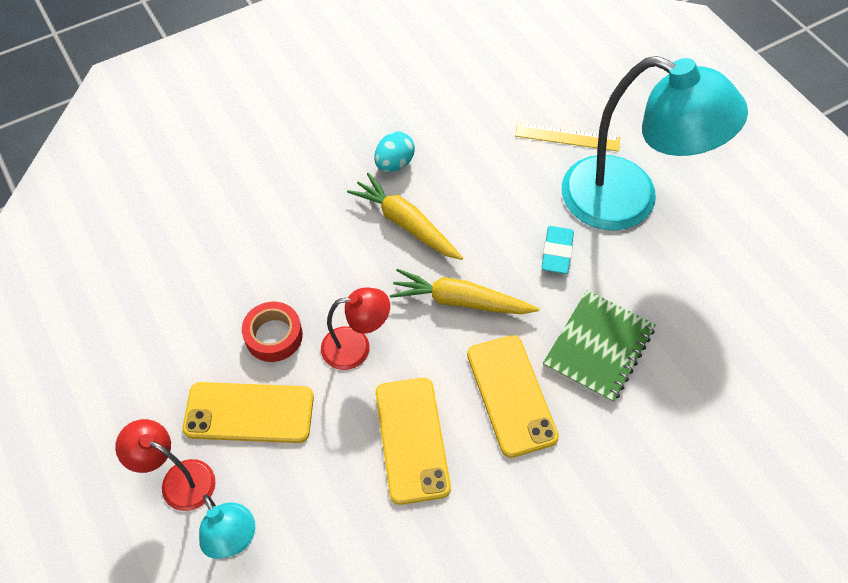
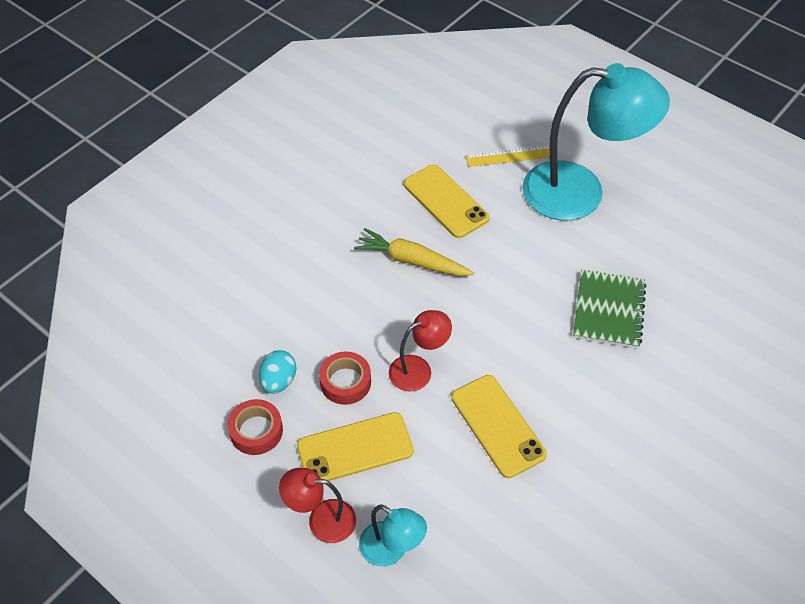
camera: 20 degrees left, 5 degrees down
turquoise egg [374,131,415,172] -> turquoise egg moved to [259,350,296,394]
yellow carrot [390,269,539,314] -> none
yellow phone [467,335,559,458] -> yellow phone moved to [404,165,489,238]
turquoise eraser [542,226,574,274] -> none
none -> red tape [228,399,283,455]

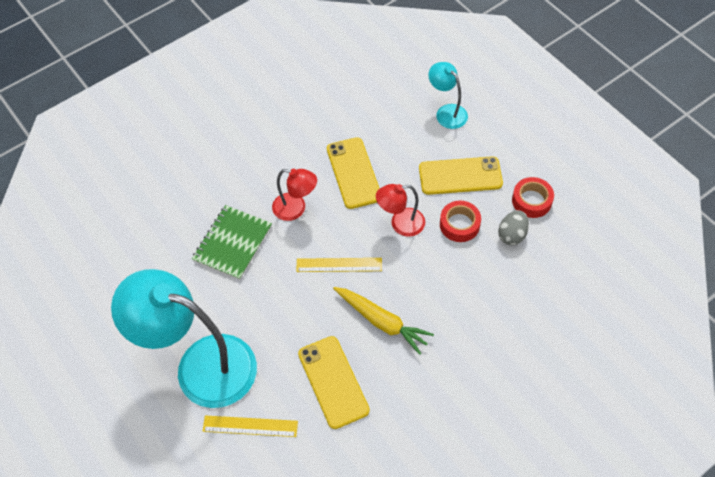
camera: 165 degrees left, 5 degrees up
turquoise egg [259,350,296,394] -> grey egg [498,210,529,245]
red lamp [279,468,356,543] -> red lamp moved to [272,169,317,221]
none -> yellow ruler [296,258,382,272]

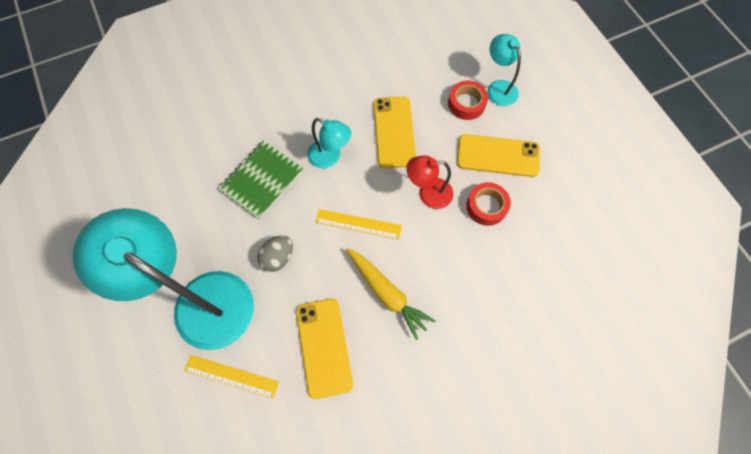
camera: 10 degrees right, 10 degrees up
red lamp [272,169,317,221] -> turquoise lamp [307,118,351,169]
grey egg [498,210,529,245] -> grey egg moved to [257,235,293,272]
red tape [512,177,554,218] -> red tape moved to [448,80,488,120]

